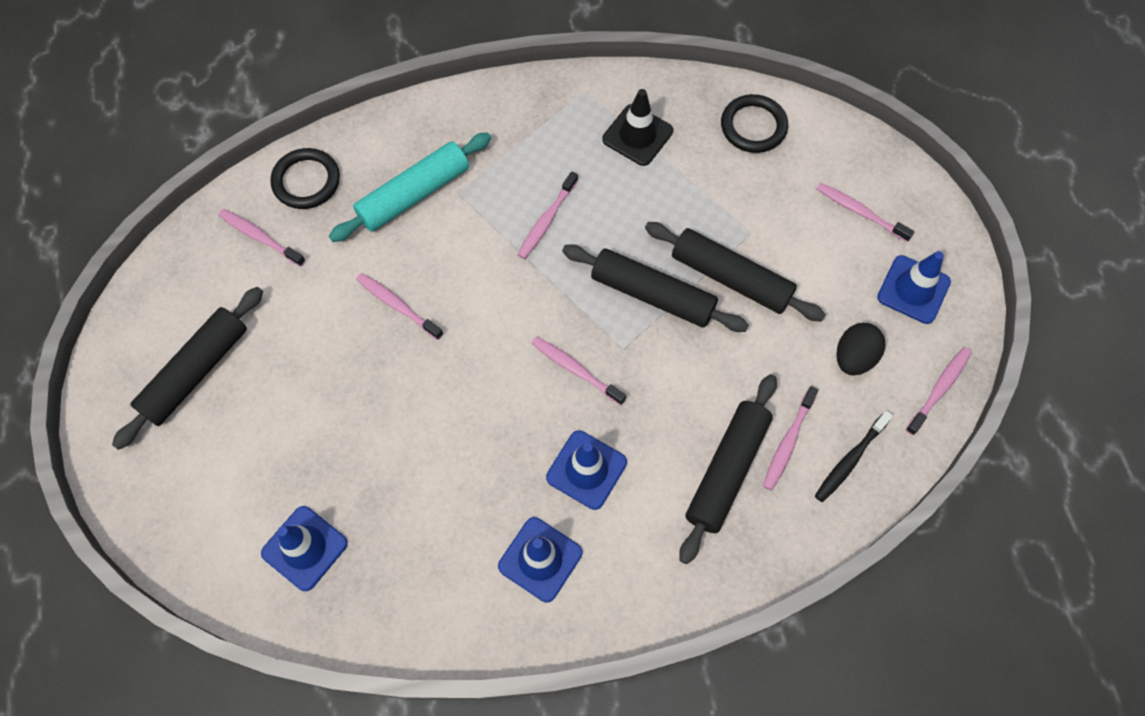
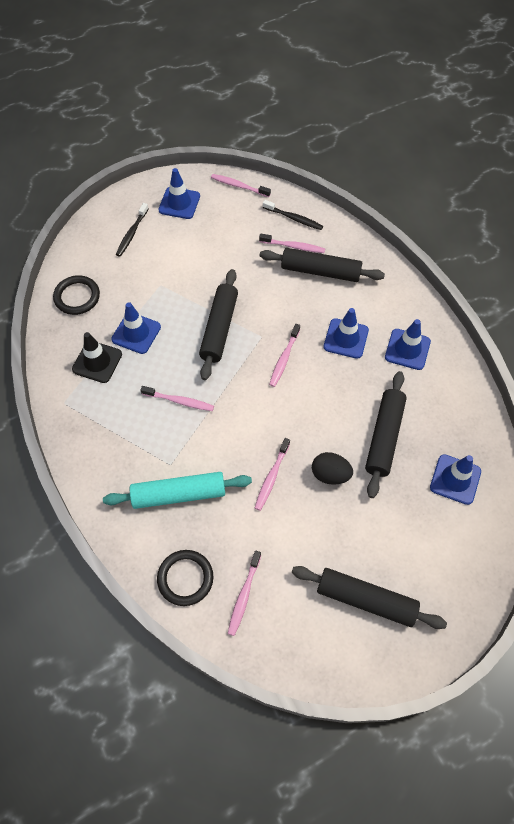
camera: 105 degrees left, 5 degrees down
turquoise rolling pin [329,132,491,242] -> turquoise rolling pin turned 45 degrees counterclockwise [103,472,252,509]
black rolling pin [645,222,826,322] -> black rolling pin moved to [365,371,407,498]
pink toothbrush [816,183,915,242] -> black toothbrush [116,203,149,257]
black egg [836,323,885,375] -> black egg moved to [312,452,353,485]
none -> blue traffic cone [111,302,161,354]

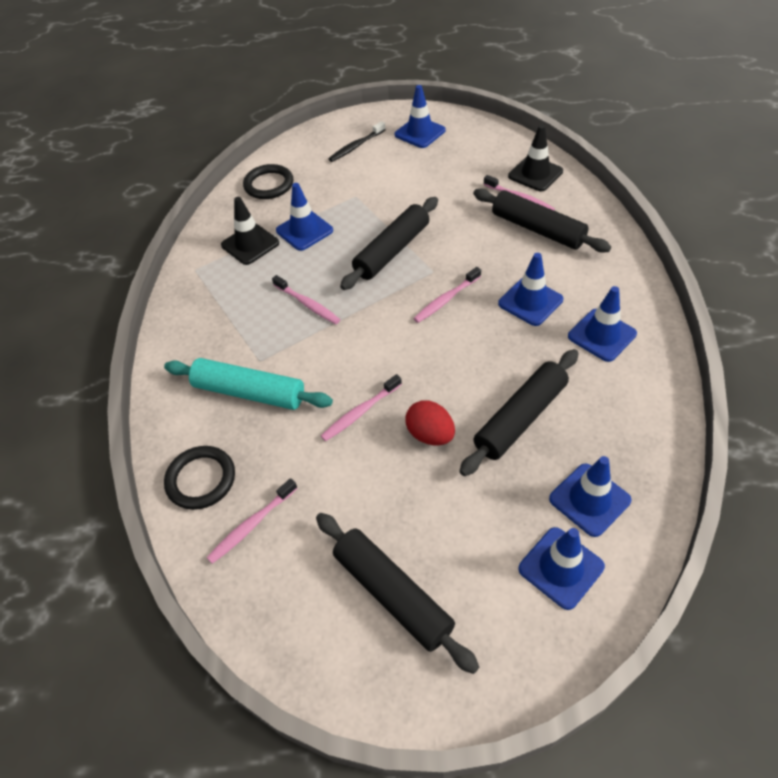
camera: 30 degrees right, 10 degrees down
pink toothbrush [211,174,271,197] -> none
black toothbrush [263,200,323,230] -> black traffic cone [508,125,563,191]
black egg [312,452,353,485] -> red egg [406,400,455,445]
none -> blue traffic cone [518,527,605,610]

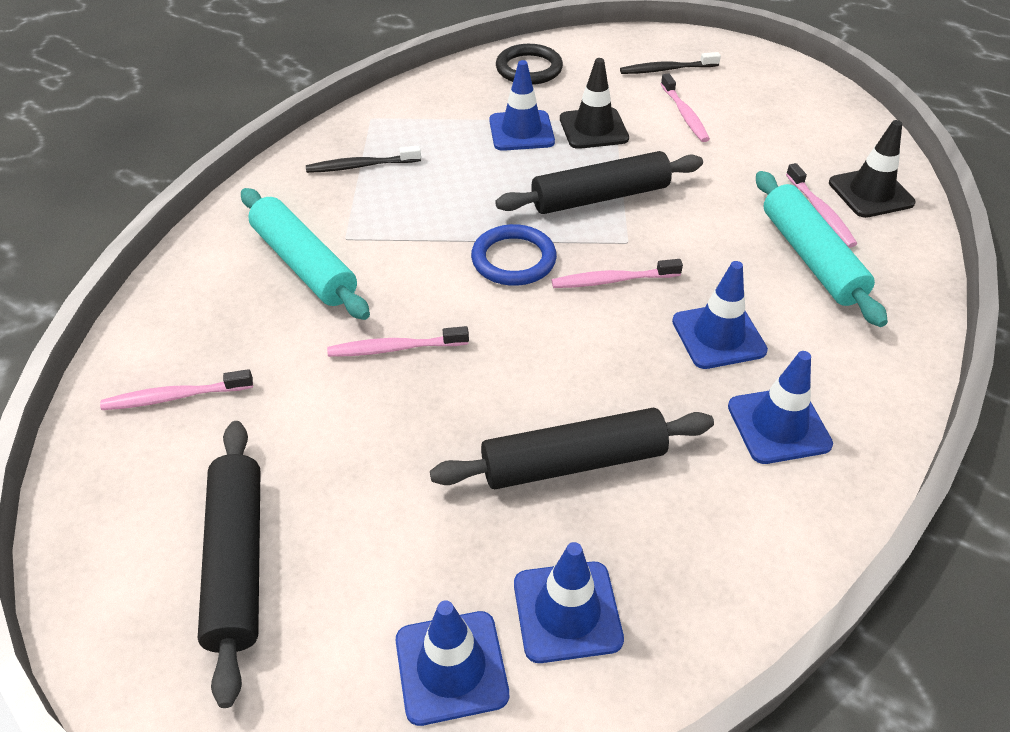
camera: 30 degrees right, 5 degrees down
black ring [164,446,235,510] -> none
black traffic cone [221,197,279,265] -> black traffic cone moved to [560,58,629,149]
pink toothbrush [272,275,340,324] -> pink toothbrush moved to [661,73,710,142]
blue traffic cone [395,85,445,148] -> none
red egg [406,400,455,445] -> none
black rolling pin [473,188,611,253] -> turquoise rolling pin [756,171,888,327]
none -> black toothbrush [306,146,421,173]
none -> blue ring [471,224,557,286]

